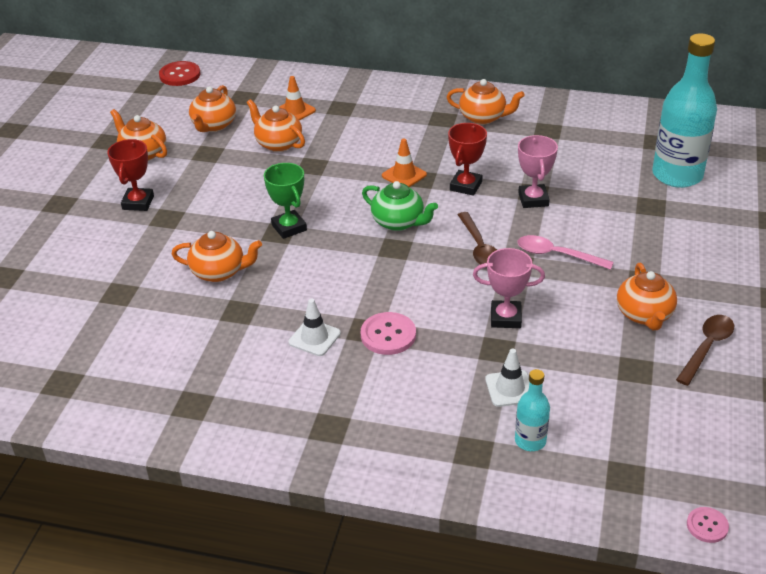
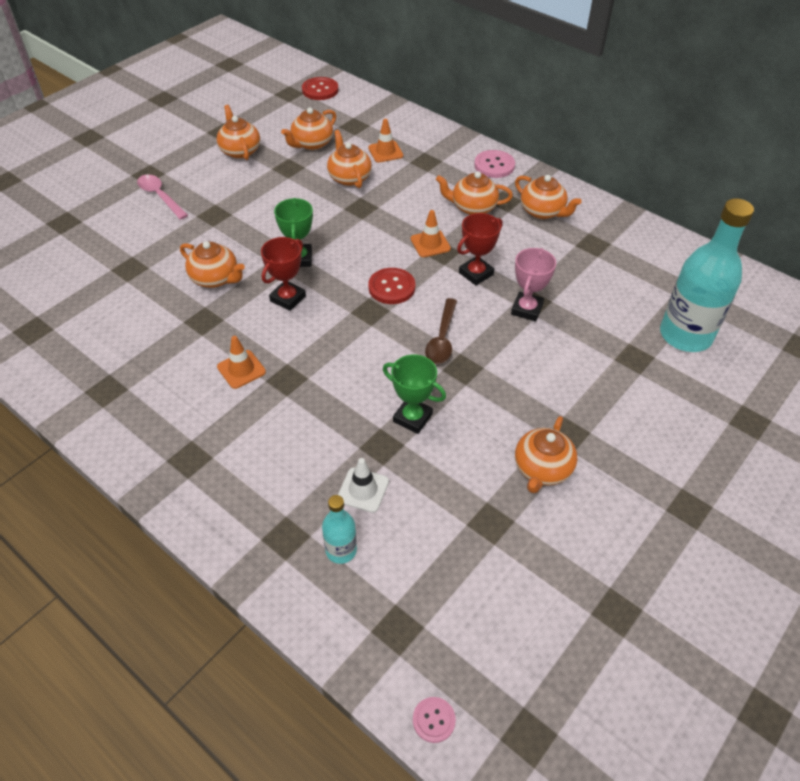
camera: 25 degrees right, 10 degrees up
red trophy [107,139,154,211] -> red trophy moved to [261,237,306,311]
white traffic cone [288,299,341,356] -> orange traffic cone [217,336,266,389]
pink button [361,312,416,355] -> pink button moved to [474,150,515,178]
green teapot [362,181,438,231] -> red button [368,268,415,304]
pink trophy [473,248,545,328] -> green trophy [383,354,446,434]
pink spoon [517,235,614,270] -> pink spoon moved to [137,174,188,220]
brown spoon [676,315,734,386] -> none
none -> orange teapot [436,171,513,215]

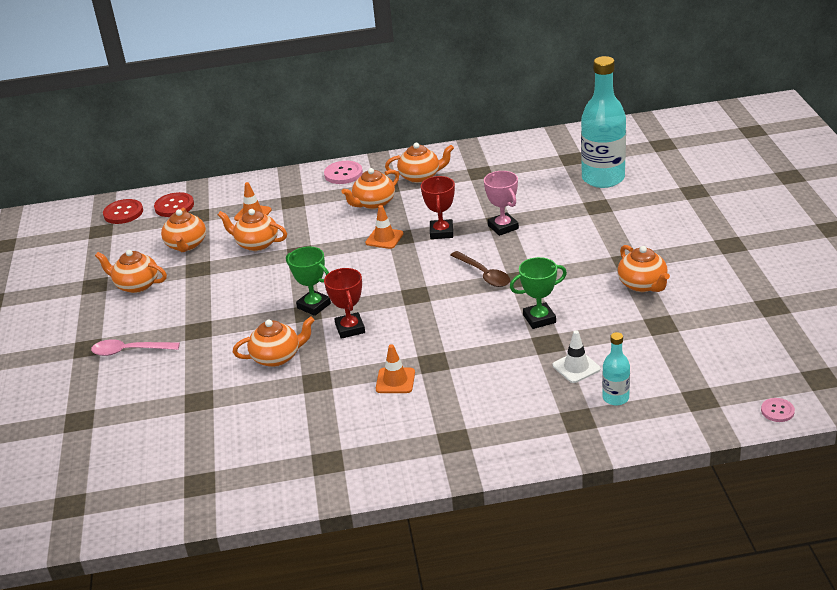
camera: 45 degrees left, 15 degrees down
red button [368,268,415,304] -> red button moved to [154,192,194,217]

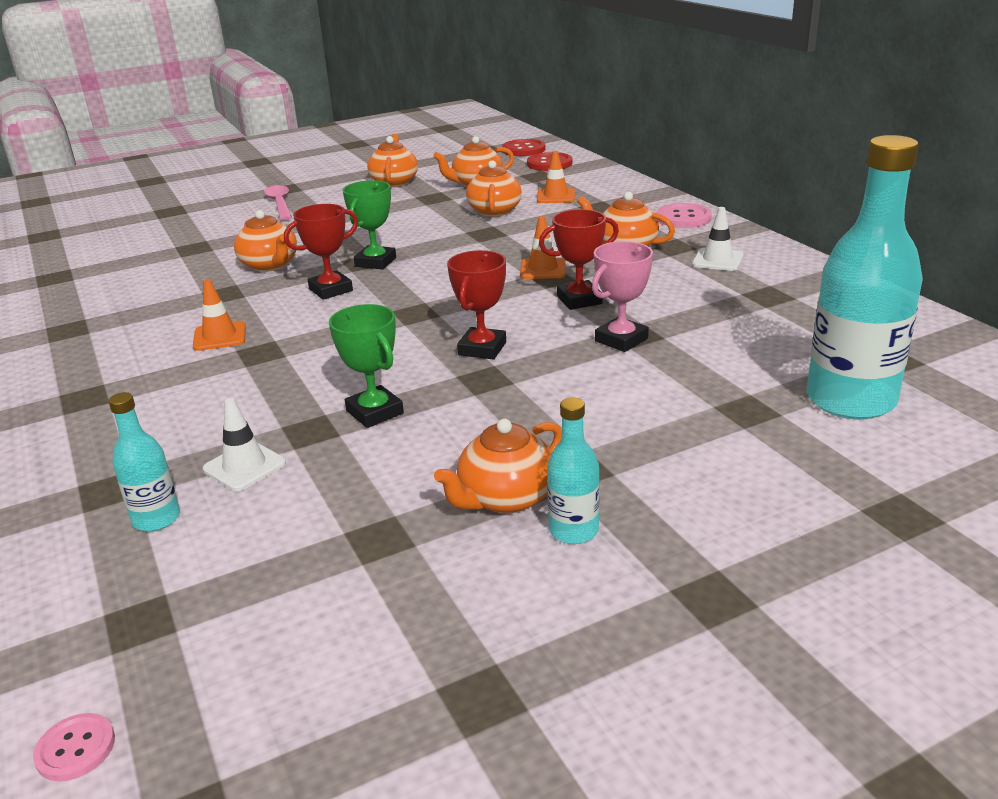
camera: 70 degrees right, 5 degrees down
orange teapot [385,143,454,183] -> white traffic cone [692,207,744,271]
brown spoon [450,251,510,287] -> red trophy [447,250,506,359]
none -> turquoise bottle [547,398,600,544]

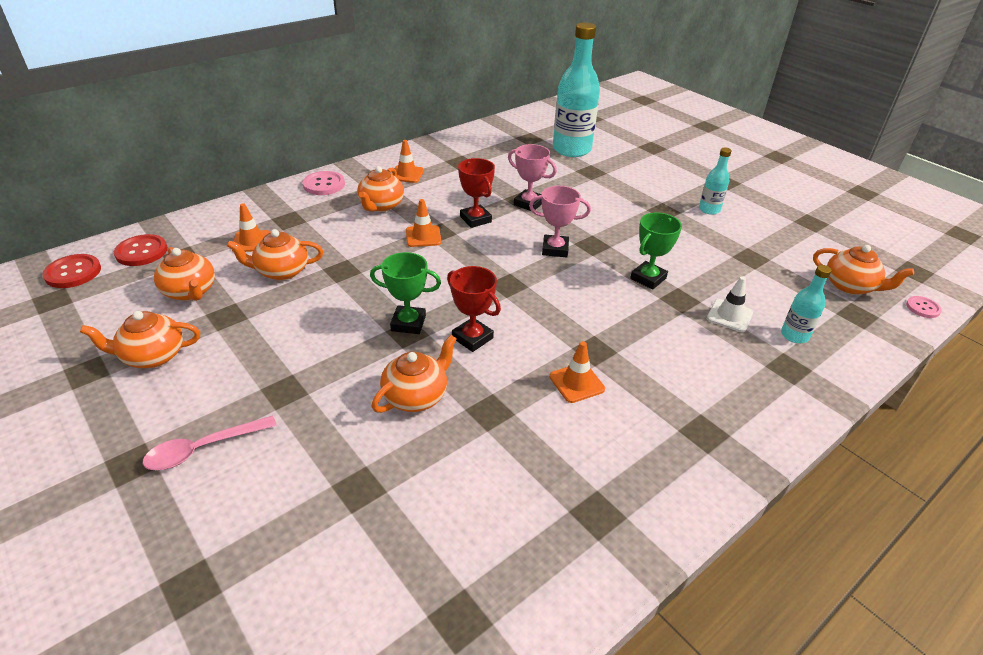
camera: 105 degrees left, 10 degrees up
orange teapot [434,419,562,514] -> orange teapot moved to [813,245,914,295]
red trophy [447,250,506,359] -> pink trophy [529,186,591,257]
white traffic cone [692,207,744,271] -> orange traffic cone [391,140,424,183]

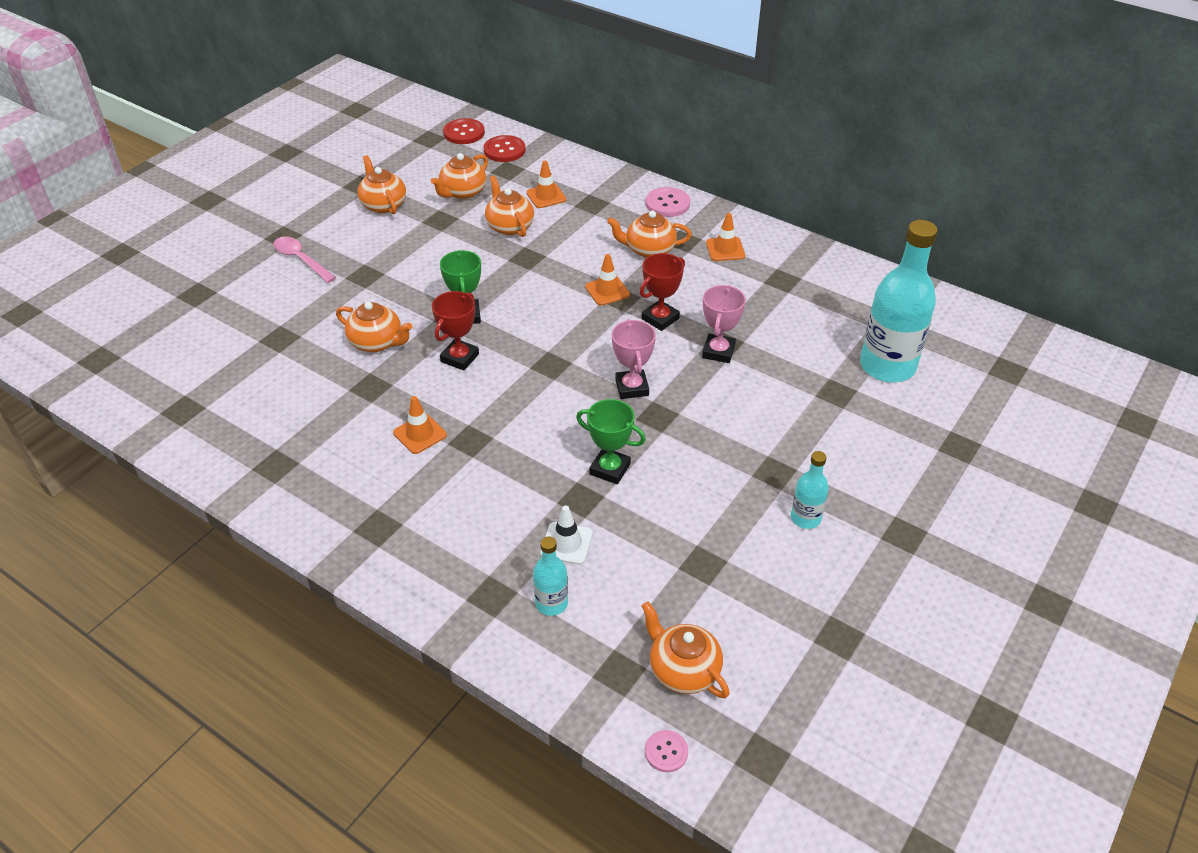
camera: 75 degrees right, 5 degrees up
orange teapot [813,245,914,295] -> orange teapot turned 120 degrees clockwise [642,602,729,698]

